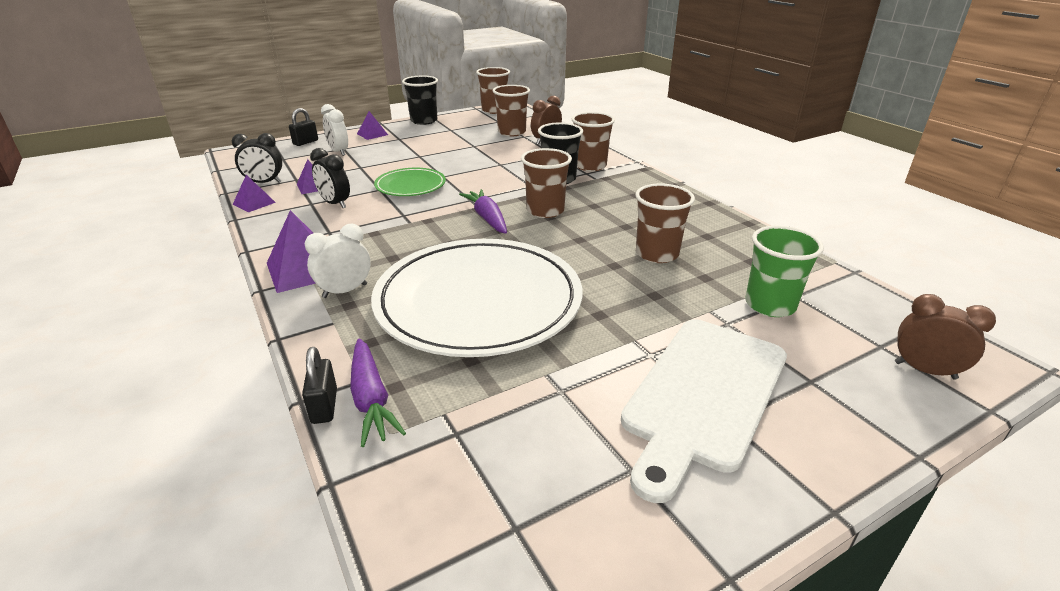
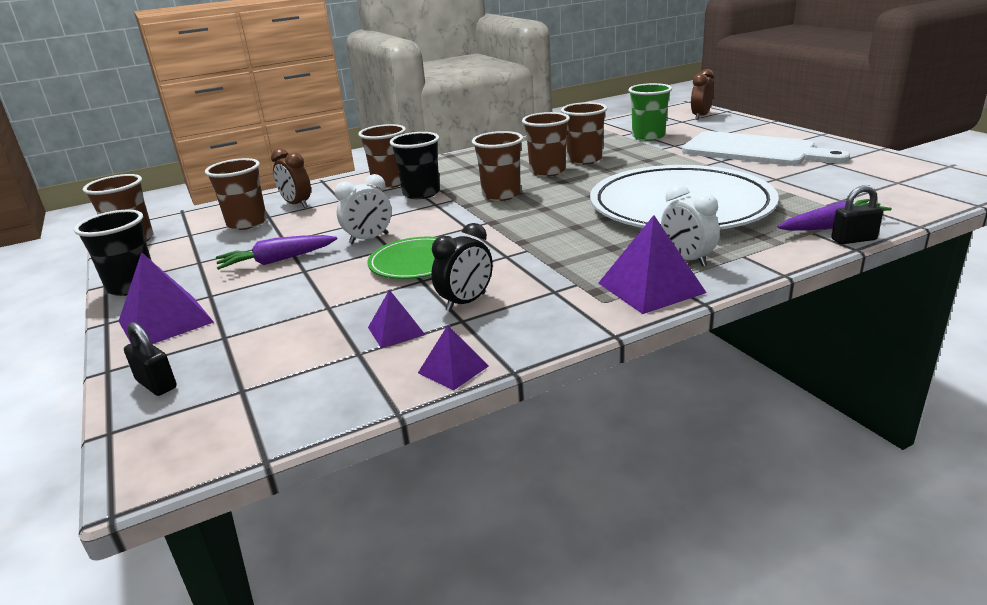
camera: 85 degrees left, 5 degrees down
black clock [232,133,282,183] -> none
white clock [321,104,348,156] -> white clock moved to [335,174,392,244]
purple pyramid [357,111,388,140] -> purple pyramid [119,252,214,344], size x1.75
purple carrot [459,189,507,234] -> purple carrot moved to [216,235,337,270]
none -> brown cup [522,112,570,177]

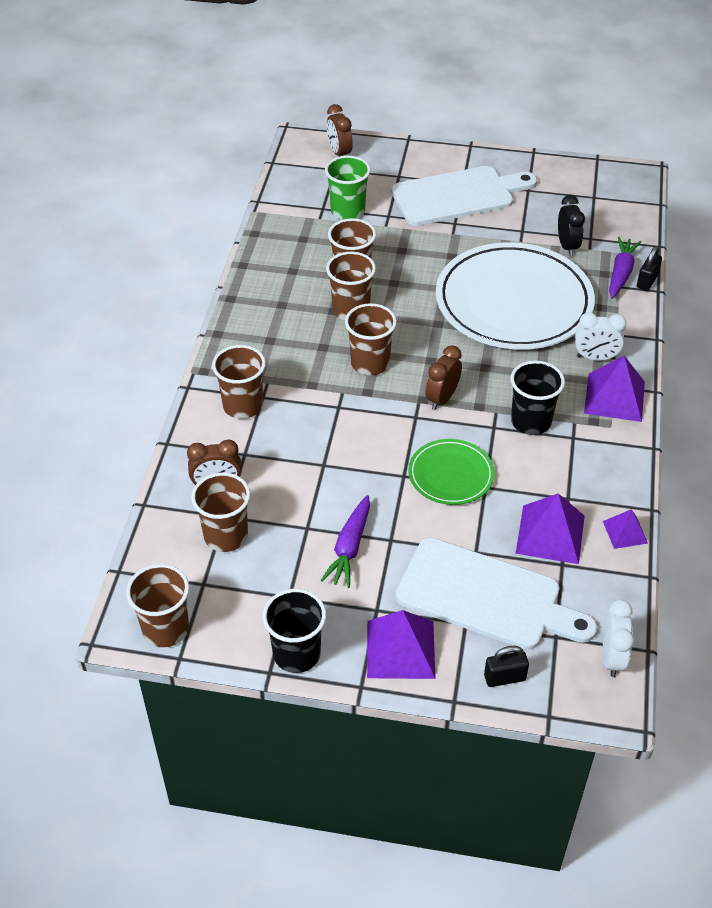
camera: 55 degrees left, 20 degrees up
white clock [335,174,392,244] -> white clock moved to [603,600,634,677]
purple pyramid [368,290,425,348] -> purple pyramid [516,493,585,564], size x1.75
black cup [390,132,440,199] -> black cup moved to [511,361,565,435]
black clock [431,223,493,311] -> black clock moved to [558,195,585,256]
none -> white cutting board [396,538,597,650]
none -> brown clock [425,345,462,410]

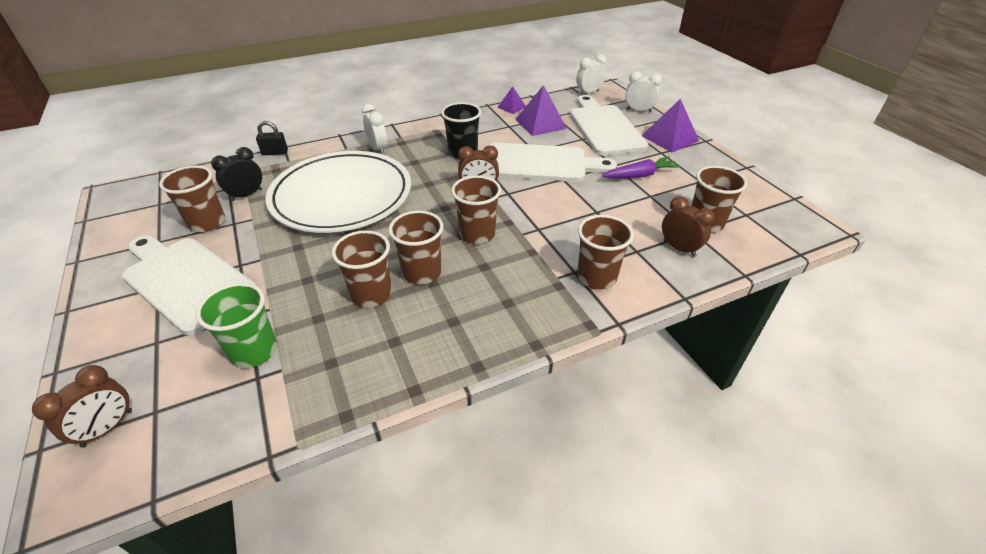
camera: 125 degrees left, 5 degrees down
brown cup [126,564,189,647] -> brown cup moved to [159,165,225,232]
black cup [262,589,326,673] -> none
green plate [408,439,495,505] -> white cutting board [488,142,617,182]
black padlock [484,646,529,687] -> white clock [625,71,662,112]
purple pyramid [584,356,645,422] -> none
purple carrot [609,236,641,299] -> none

